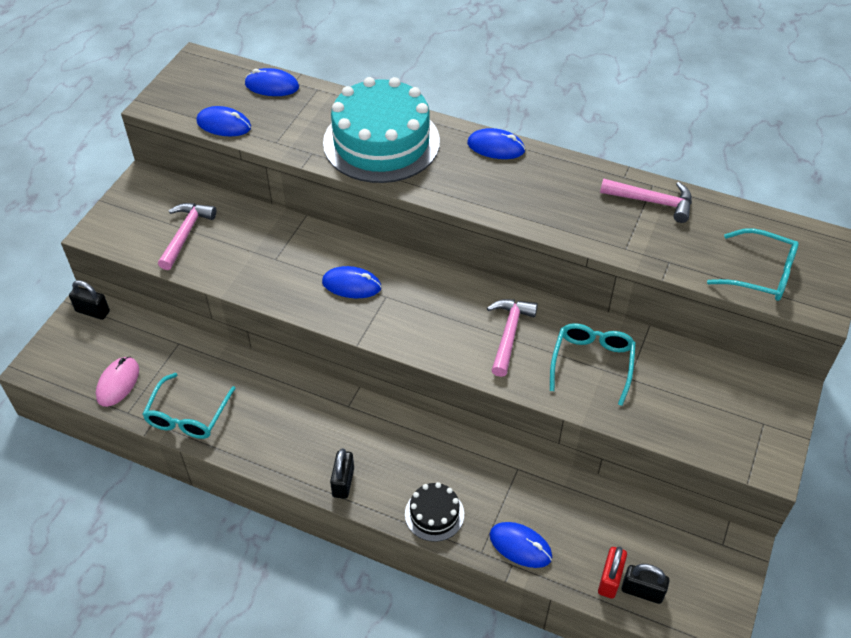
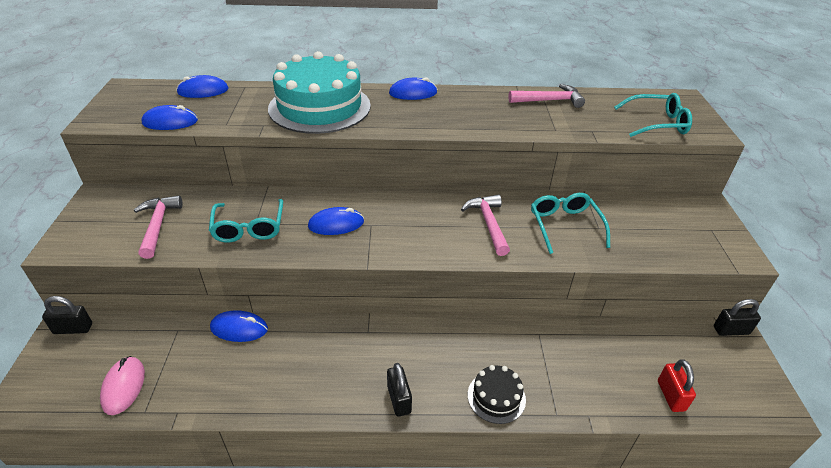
camera: 25 degrees left, 10 degrees down
turquoise glasses [142,373,236,439] -> turquoise glasses moved to [209,199,283,243]
blue mouse [489,522,552,568] -> blue mouse moved to [210,310,268,342]
black padlock [622,564,669,604] -> black padlock moved to [714,299,761,336]

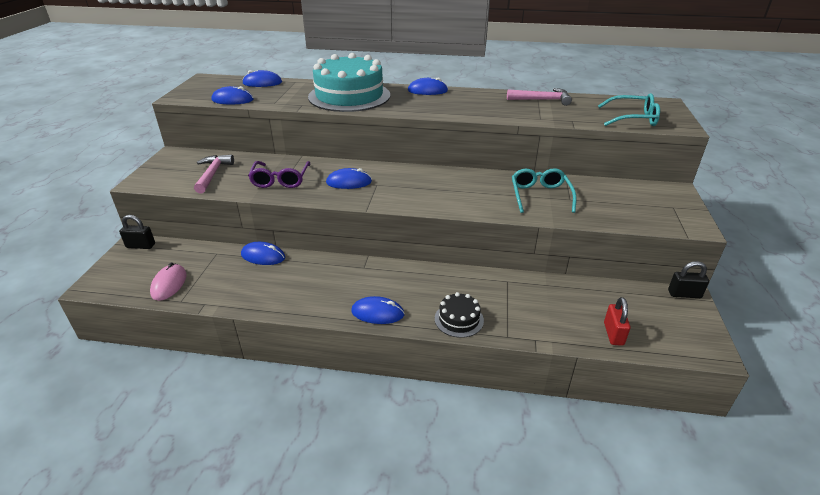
camera: 10 degrees right, 5 degrees down
turquoise glasses [209,199,283,243] -> purple glasses [248,161,310,188]
black padlock [387,363,412,417] -> blue mouse [351,296,405,324]
pink hammer [461,195,510,256] -> none

